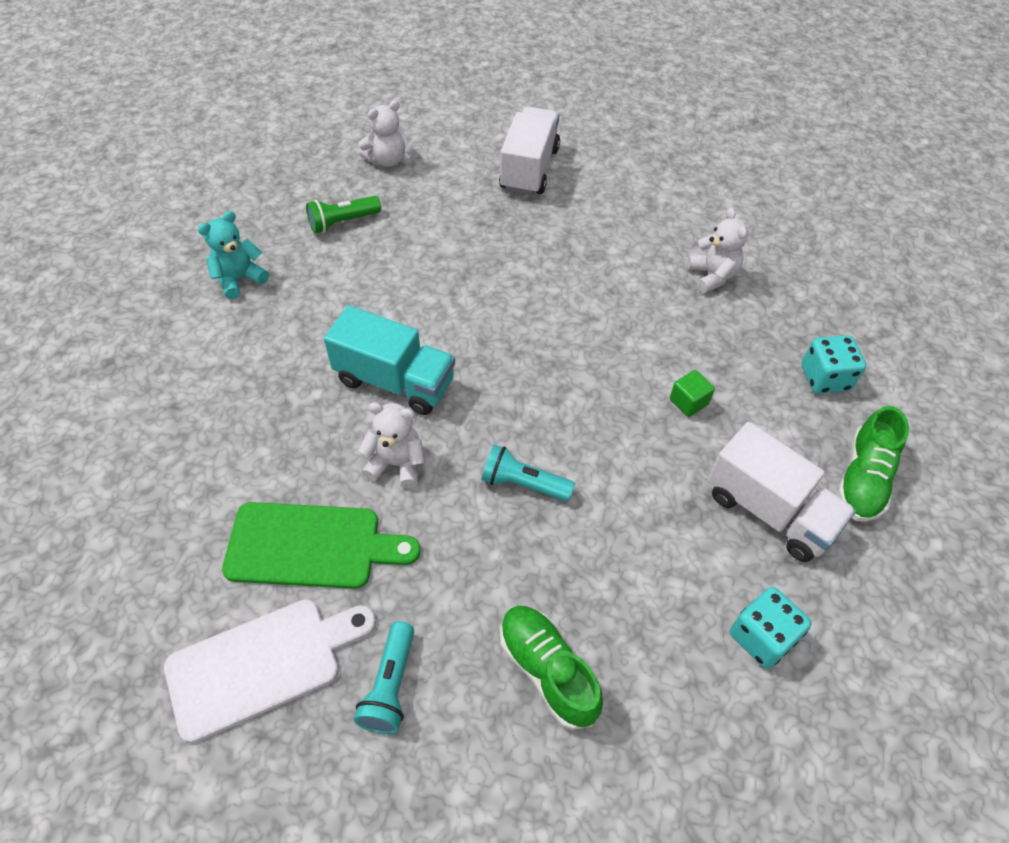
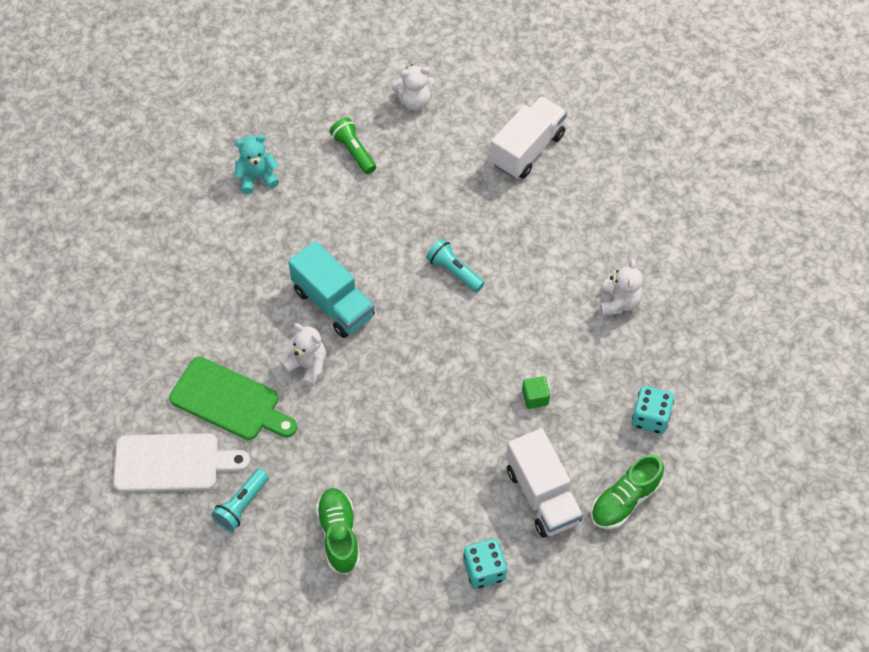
camera: 25 degrees right, 5 degrees up
green flashlight [306,196,381,233] -> green flashlight turned 60 degrees clockwise [329,118,376,174]
turquoise flashlight [482,445,575,502] -> turquoise flashlight moved to [426,238,485,292]

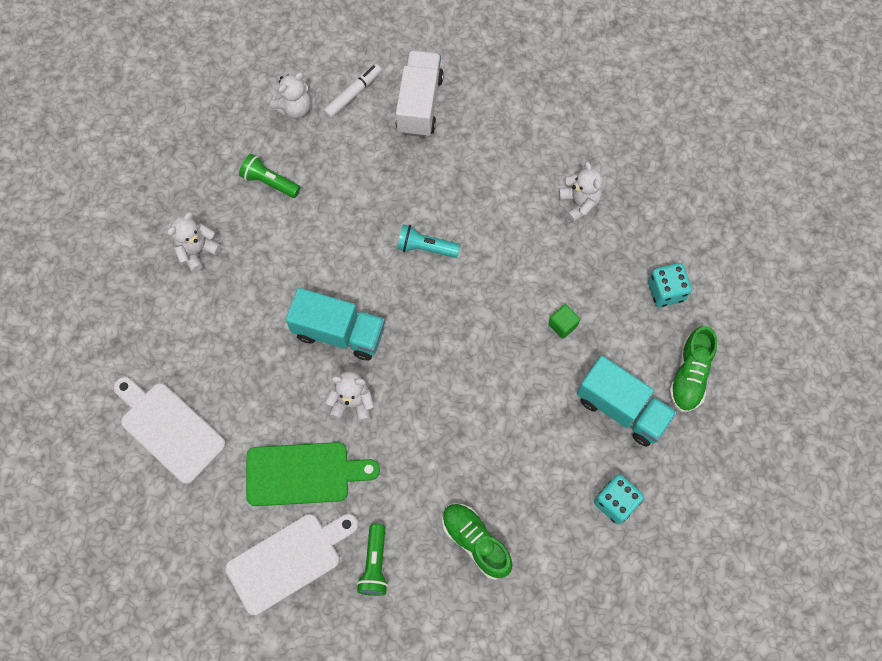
camera: 30 degrees left, 10 degrees up
turquoise flashlight [211,469,269,532] -> green flashlight [357,524,388,596]
turquoise teddy bear [235,135,279,194] -> white teddy bear [167,212,221,273]
white truck [506,428,583,537] -> turquoise truck [577,356,677,447]
none -> white cutting board [113,377,226,484]
none -> white marker [323,64,381,119]

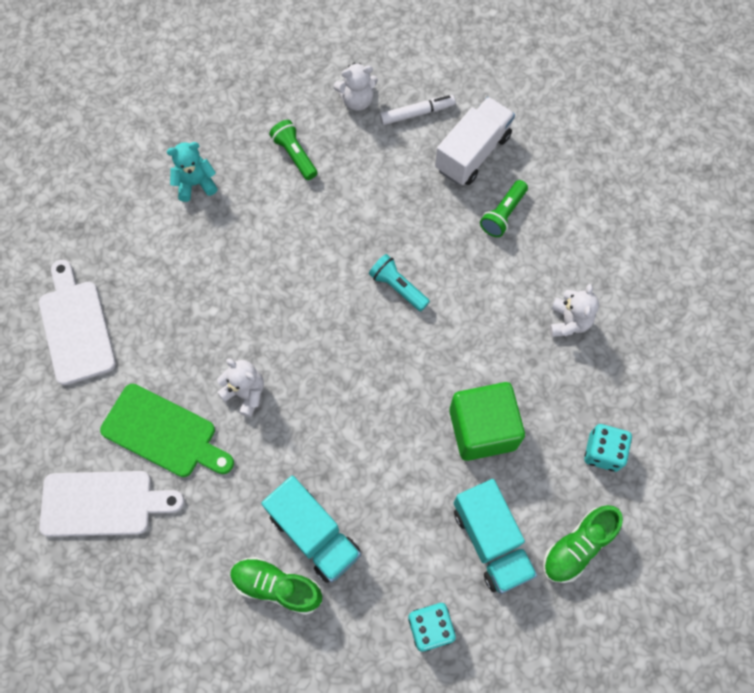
camera: 30 degrees right, 0 degrees up
white teddy bear [167,212,221,273] -> turquoise teddy bear [167,142,218,202]
turquoise truck [286,288,385,361] -> turquoise truck moved to [261,476,361,583]
green flashlight [357,524,388,596] -> green flashlight moved to [480,180,528,237]
green shoe [442,503,512,580] -> green shoe turned 60 degrees counterclockwise [230,557,322,615]
green cube [548,304,580,339] -> green cube [449,382,525,461], size x2.41

